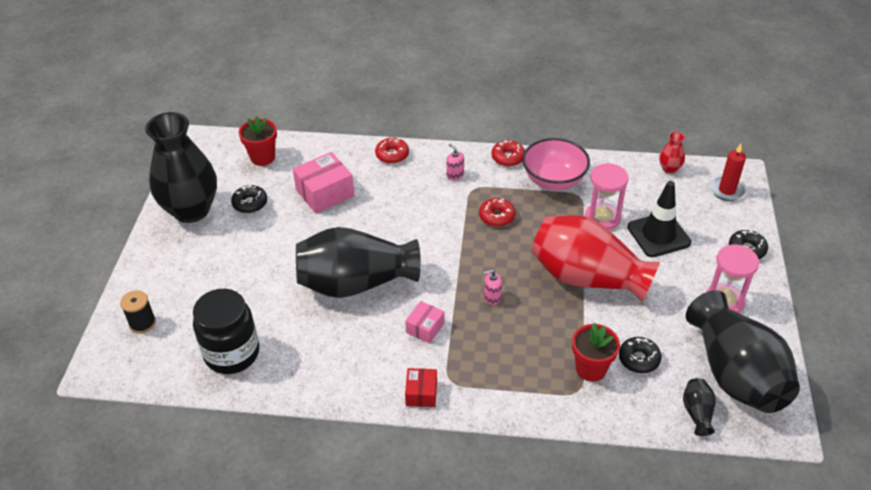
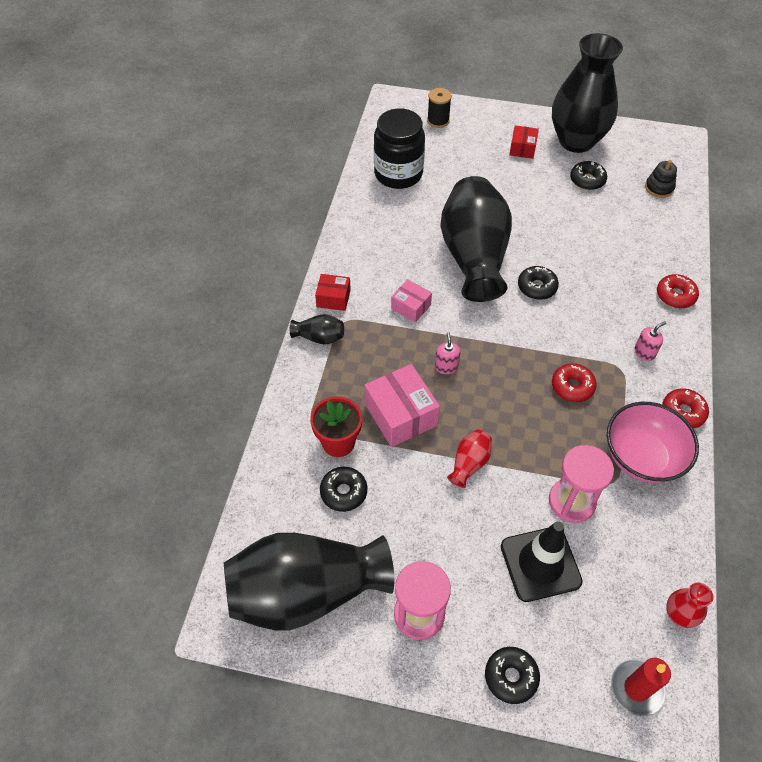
camera: 95 degrees right, 10 degrees up
red flower pot [239,116,277,166] -> black stacking toy [645,160,677,198]
pink box [293,152,355,214] -> pink box moved to [364,364,440,447]
red vase [531,215,660,302] -> red vase [447,430,492,488], size x0.40
black vase [683,378,716,436] -> black vase moved to [290,314,344,345]
none -> red box [509,125,539,159]
none -> black donut [518,266,559,300]

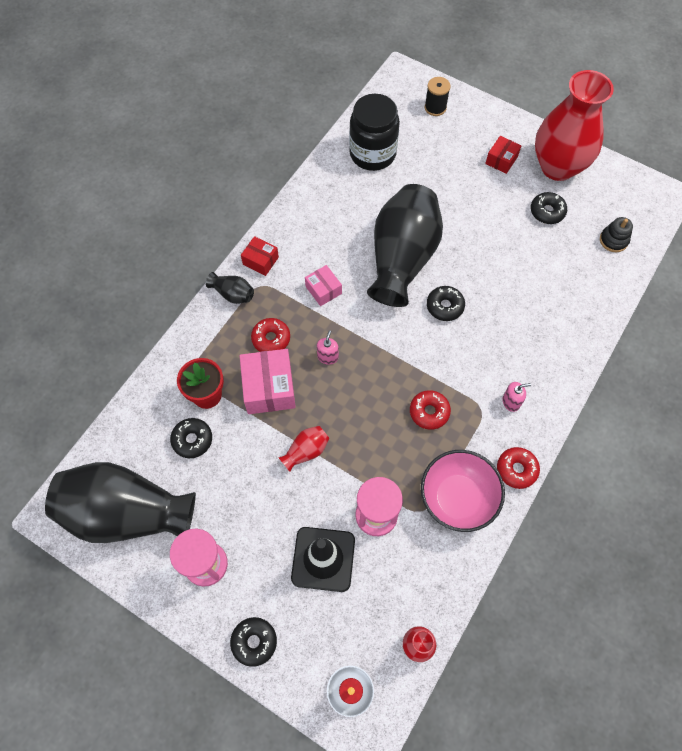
camera: 20 degrees right, 10 degrees up
black vase [552,33,623,153] -> red vase [535,70,614,181]
red donut [657,274,699,308] -> red donut moved to [251,318,290,352]

